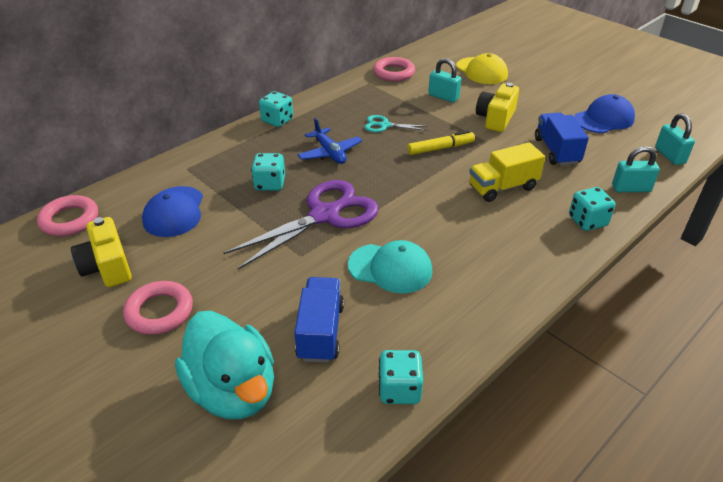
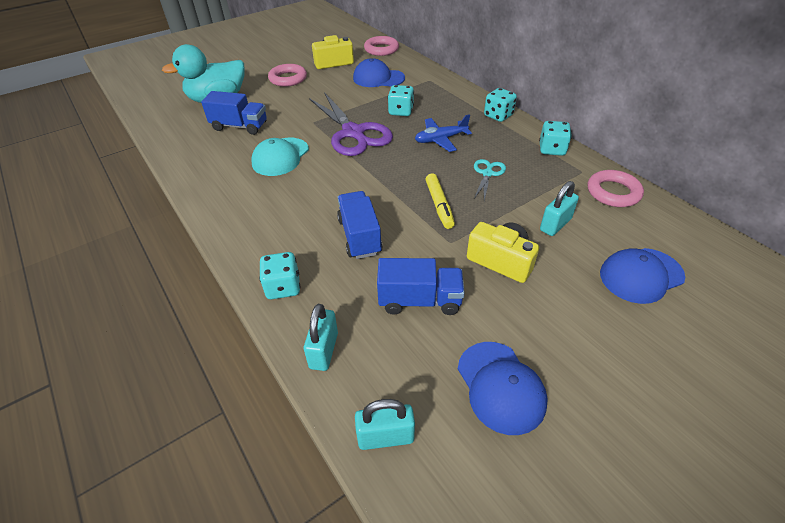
camera: 100 degrees right, 5 degrees up
turquoise dice [379,350,423,404] -> turquoise dice moved to [539,121,572,156]
yellow cap [456,53,508,84] -> blue cap [600,248,685,304]
yellow truck [469,142,545,202] -> blue truck [337,191,383,259]

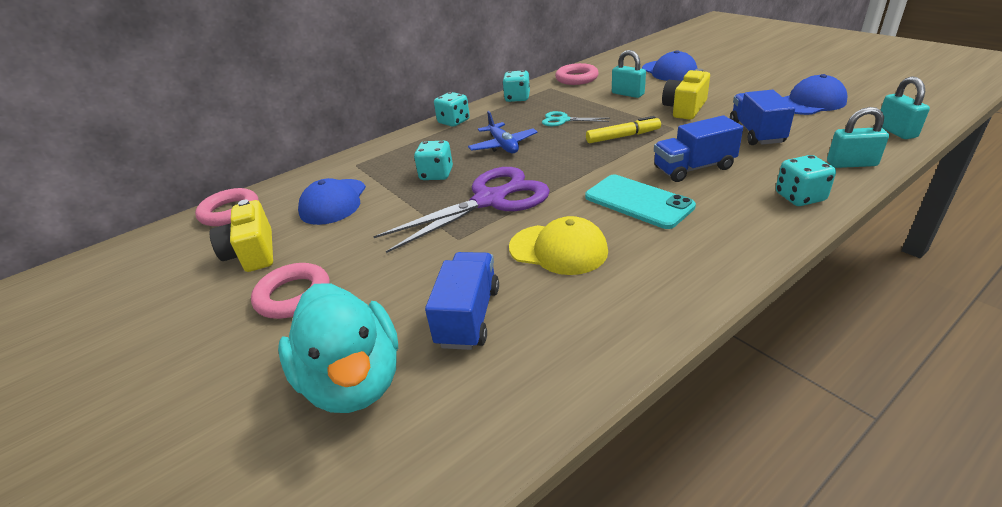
camera: 90 degrees left, 10 degrees down
turquoise cap [251,138,309,176] -> yellow cap [509,216,608,275]
none -> turquoise phone [585,175,696,229]

